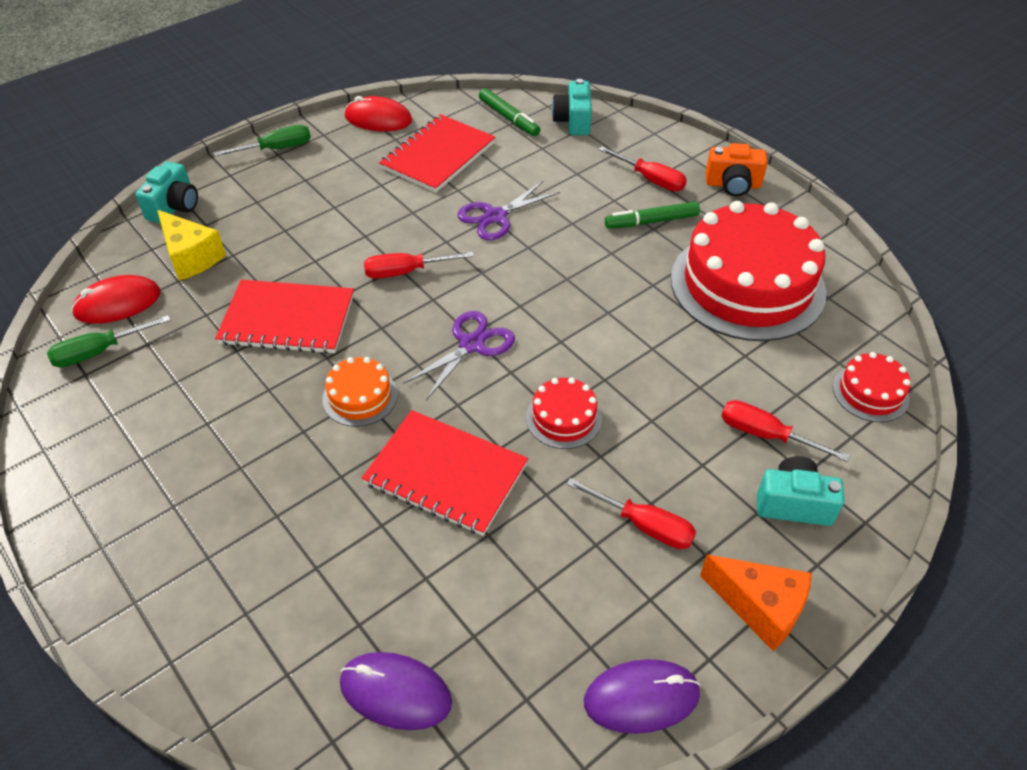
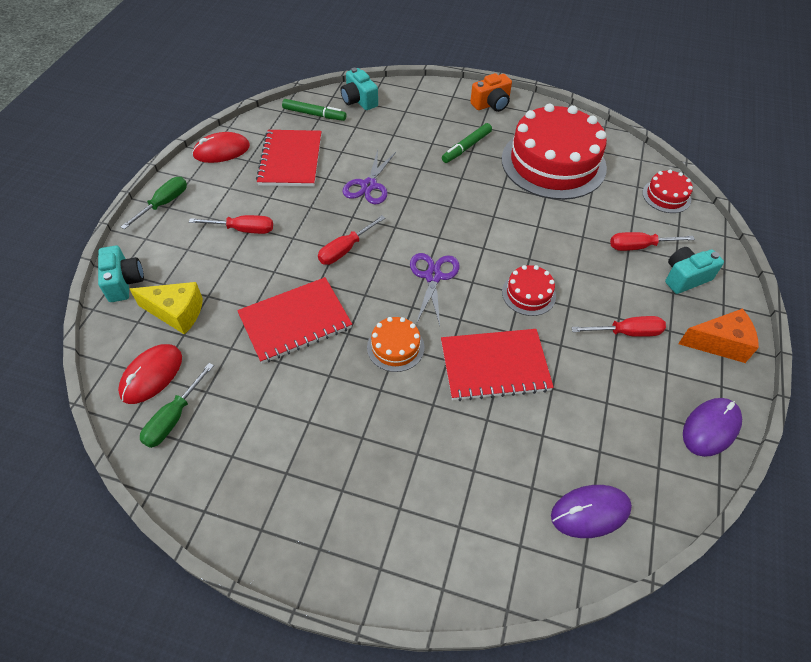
camera: 35 degrees left, 5 degrees up
red screwdriver [598,147,687,191] -> red screwdriver moved to [189,215,273,234]

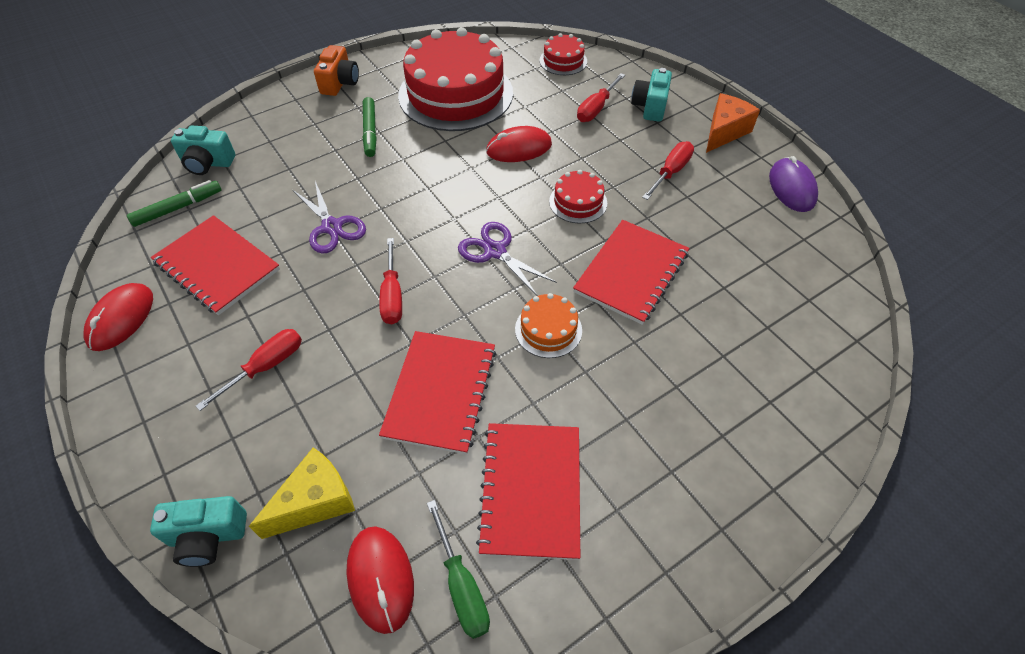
camera: 50 degrees left, 0 degrees up
turquoise camera [98,245,144,302] -> turquoise camera turned 150 degrees clockwise [150,496,247,567]
green screwdriver [121,177,187,229] -> none
purple mouse [551,485,632,538] -> none
none -> red notebook [476,423,580,560]
none -> red mouse [486,126,552,162]

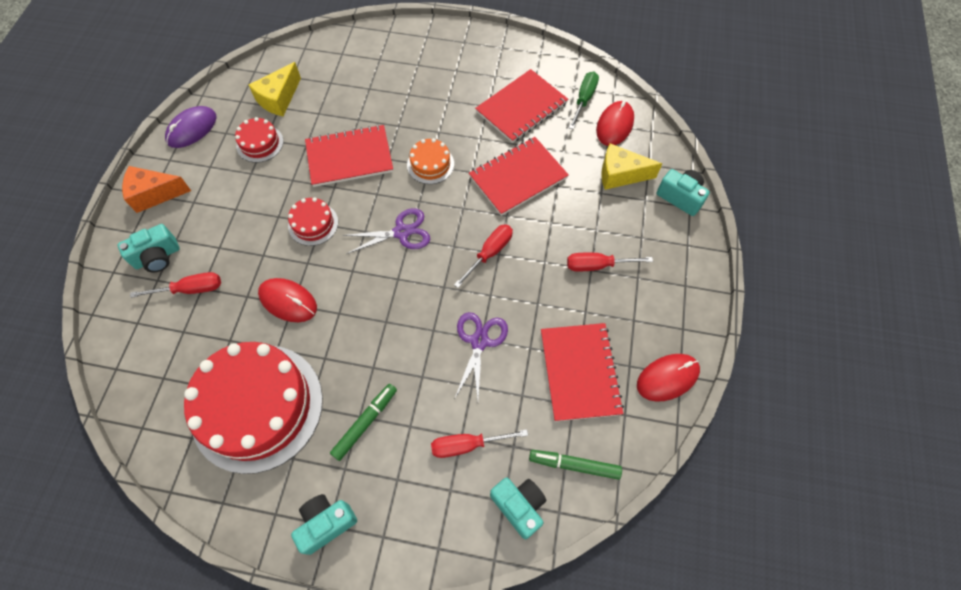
camera: 135 degrees left, 10 degrees up
orange camera [314,45,359,96] -> turquoise camera [291,494,357,555]
purple scissors [458,222,557,296] -> purple scissors turned 105 degrees counterclockwise [342,208,430,254]
red cake [539,33,587,75] -> red cake moved to [235,117,283,163]
red screwdriver [642,141,694,200] -> red screwdriver moved to [431,429,528,458]
none -> yellow cheese [249,62,301,116]

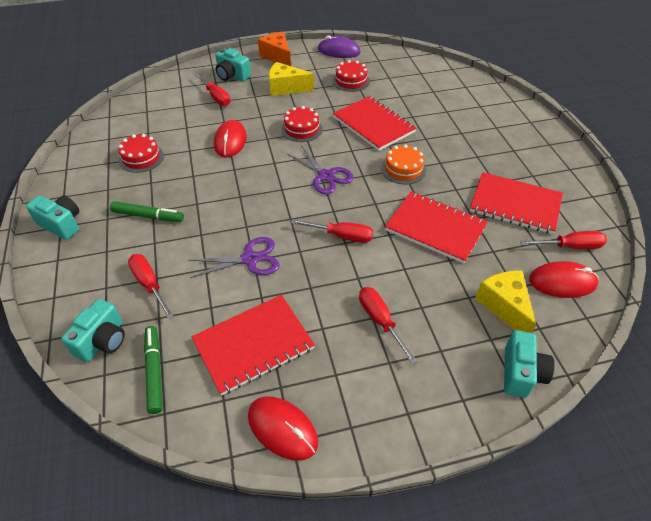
camera: 65 degrees right, 15 degrees down
red cake [184,342,323,474] -> red cake [118,134,164,173], size x0.44
yellow cheese [249,62,301,116] -> yellow cheese moved to [269,62,314,96]
green screwdriver [569,72,599,129] -> red screwdriver [520,231,607,249]

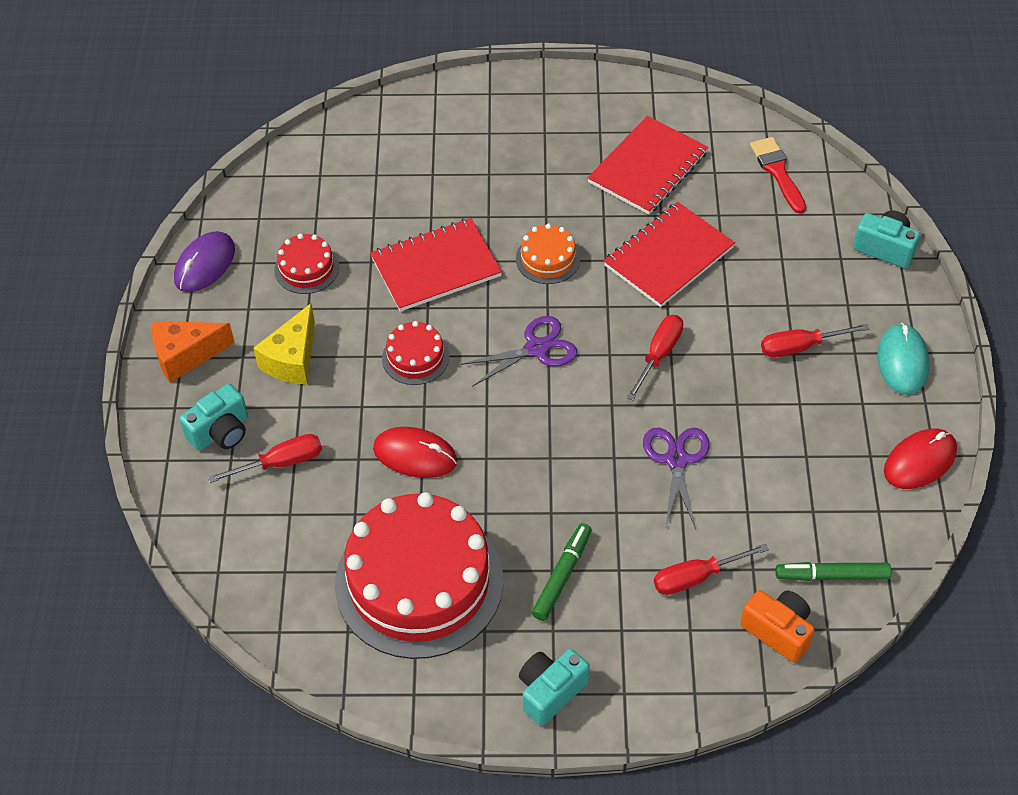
camera: 75 degrees left, 5 degrees up
turquoise camera [61,299,125,362] -> orange camera [740,590,815,663]
red cake [118,134,164,173] -> red cake [335,492,503,659], size x2.28
red notebook [192,295,315,395] -> none
yellow cheese [475,270,536,333] -> none
red screwdriver [520,231,607,249] -> none
red mouse [529,261,599,298] -> red brush [750,137,806,214]
none -> turquoise mouse [878,323,929,395]

